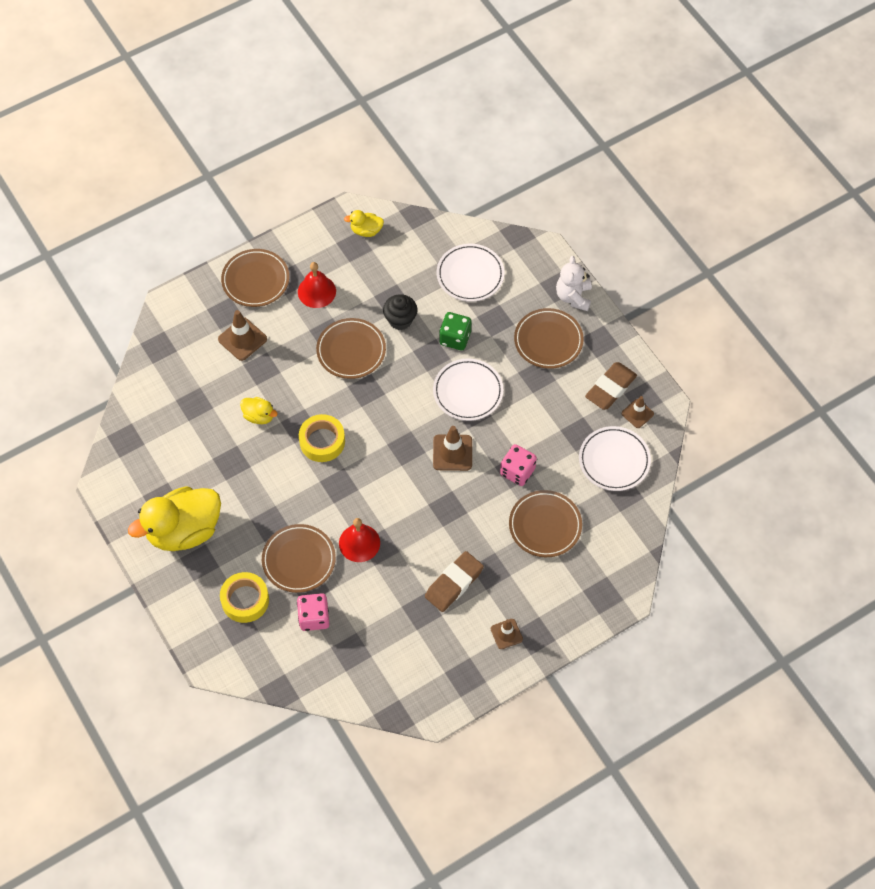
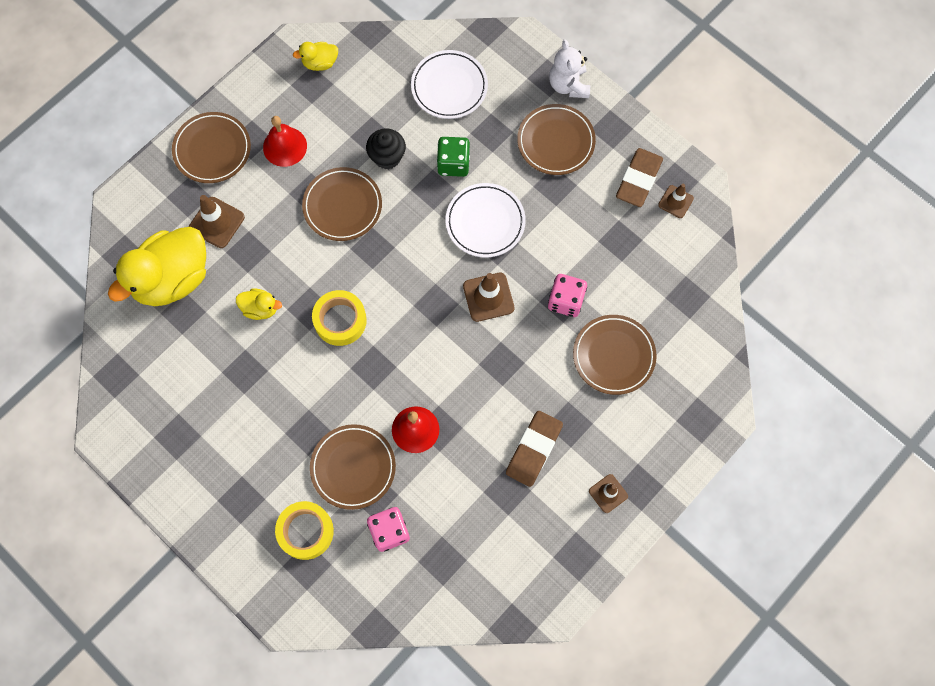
camera: 15 degrees left, 10 degrees up
yellow duck [128,486,221,551] -> yellow duck moved to [108,227,206,306]
white plate [579,426,651,491] -> none

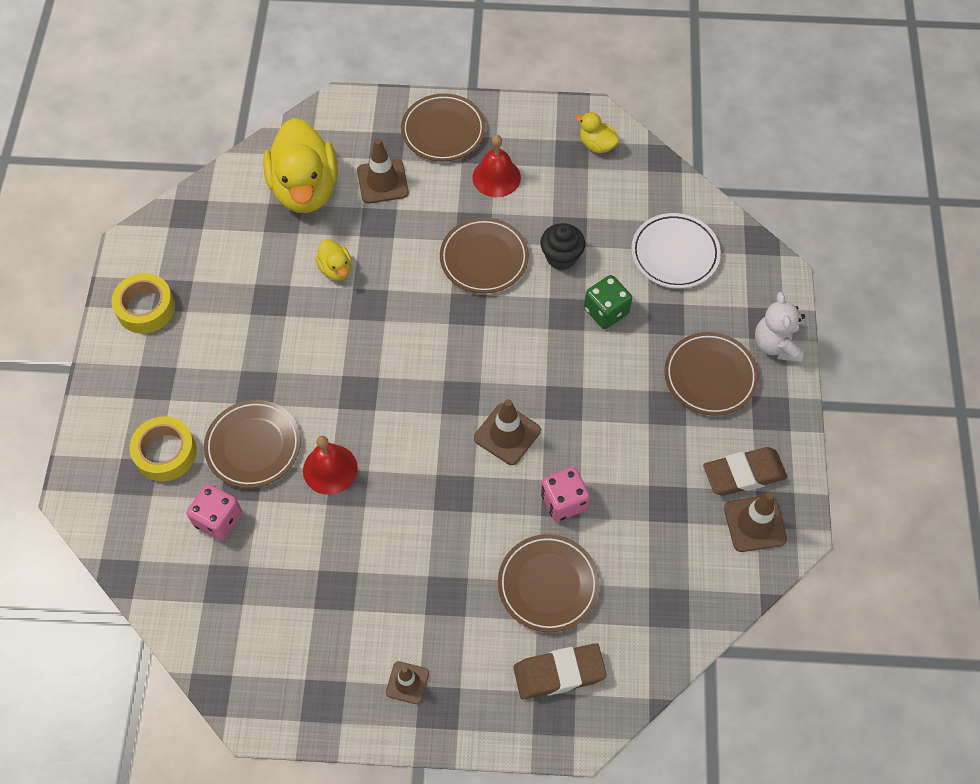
camera: 50 degrees right, 10 degrees down
yellow duck [108,227,206,306] -> yellow duck turned 105 degrees counterclockwise [263,118,338,213]
yellow tape [312,290,367,346] -> yellow tape moved to [111,273,175,334]
white plate [446,183,526,257] -> none
brown eraser [506,411,563,487] -> brown eraser moved to [514,643,607,699]
white teddy bear [549,40,590,98] -> white teddy bear turned 45 degrees counterclockwise [755,292,805,362]
brown traffic cone [658,184,694,218] -> brown traffic cone [724,492,787,552], size x1.55

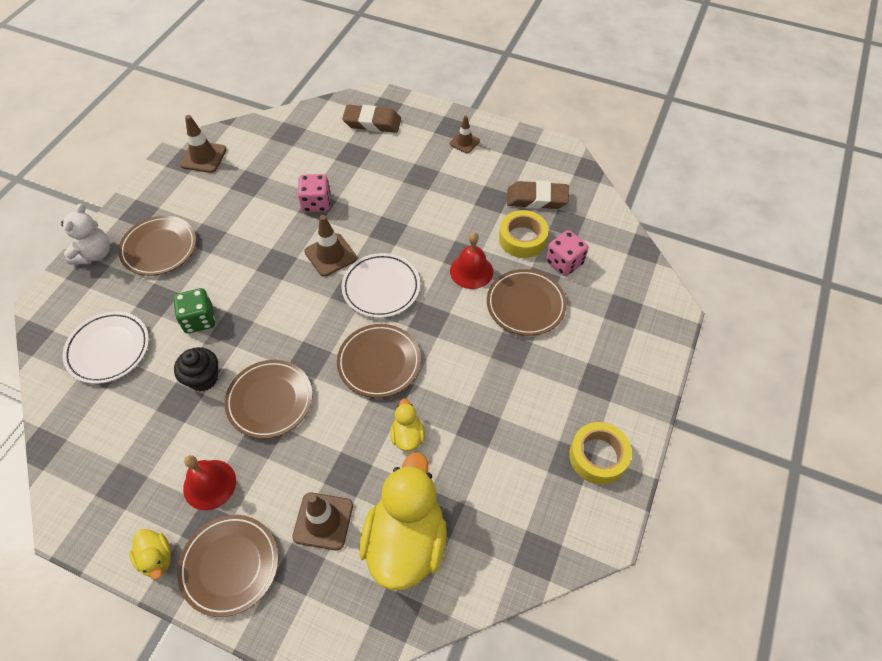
camera: 160 degrees left, 5 degrees down
yellow tape [130,416,197,482] -> yellow tape moved to [499,210,549,258]
brown plate [498,534,600,632] -> brown plate moved to [337,324,421,398]
yellow duck [575,112,619,153] -> yellow duck moved to [129,529,171,580]
brown eraser [703,447,787,496] -> brown eraser moved to [507,181,569,209]
none -> white plate [341,253,420,318]

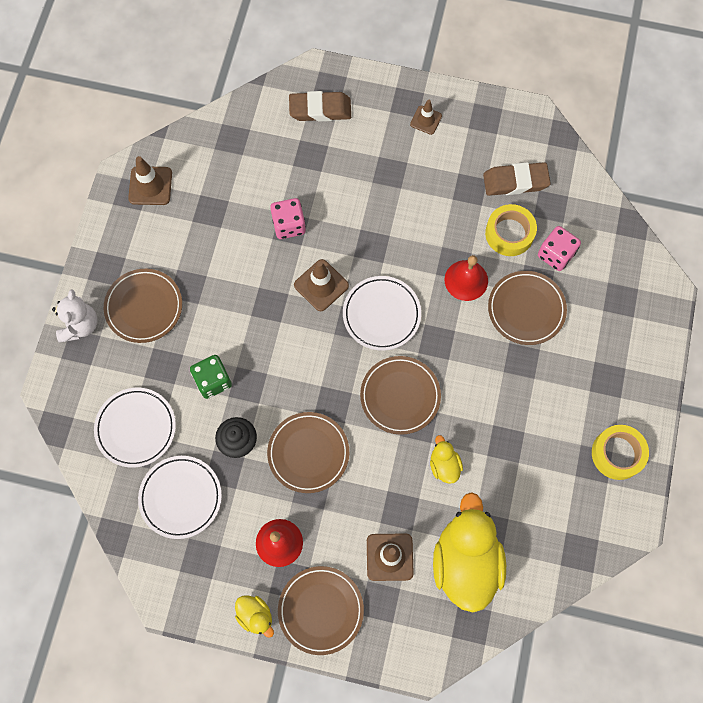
camera: 10 degrees left, 15 degrees up
none -> white plate [138,456,222,539]

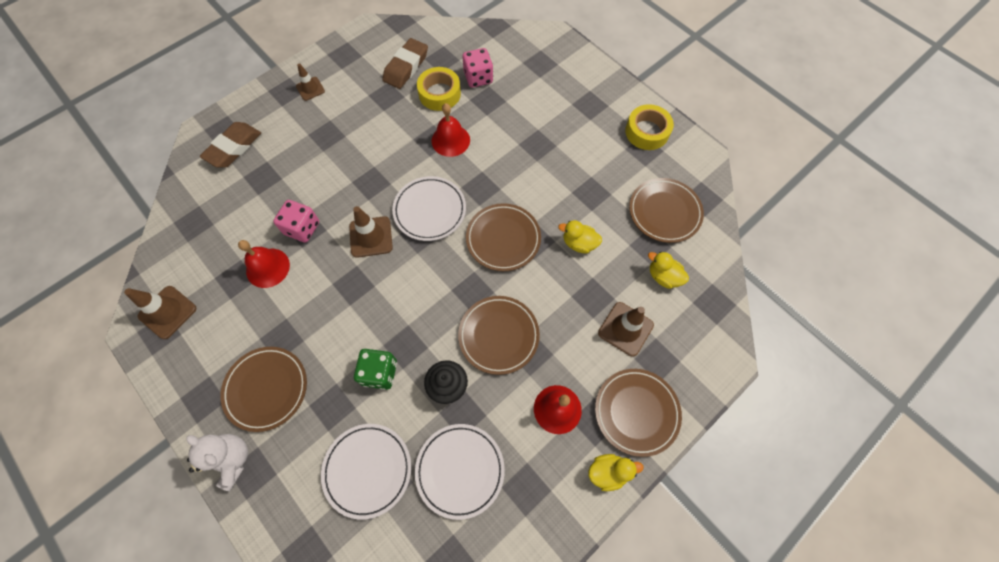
camera: 55 degrees left, 5 degrees down
yellow duck [433,492,506,612] -> yellow duck [648,252,689,289], size x0.45
brown plate [488,271,567,345] -> brown plate moved to [629,178,704,243]
none -> red bell [238,240,290,288]

